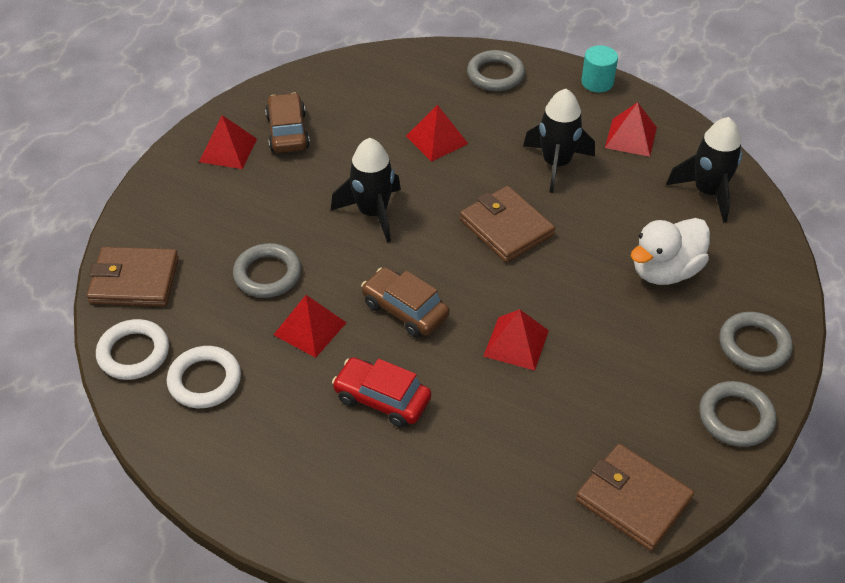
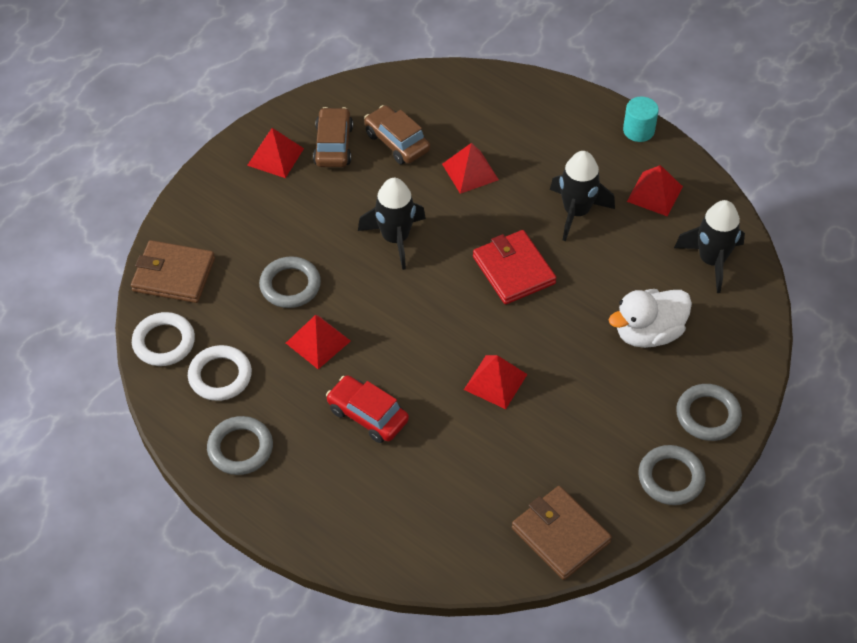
camera: 10 degrees right, 5 degrees up
brown car [361,267,449,338] -> brown car moved to [364,105,430,164]
brown wallet [460,186,555,263] -> red wallet [473,230,556,304]
grey ring [467,50,525,91] -> grey ring moved to [207,416,273,475]

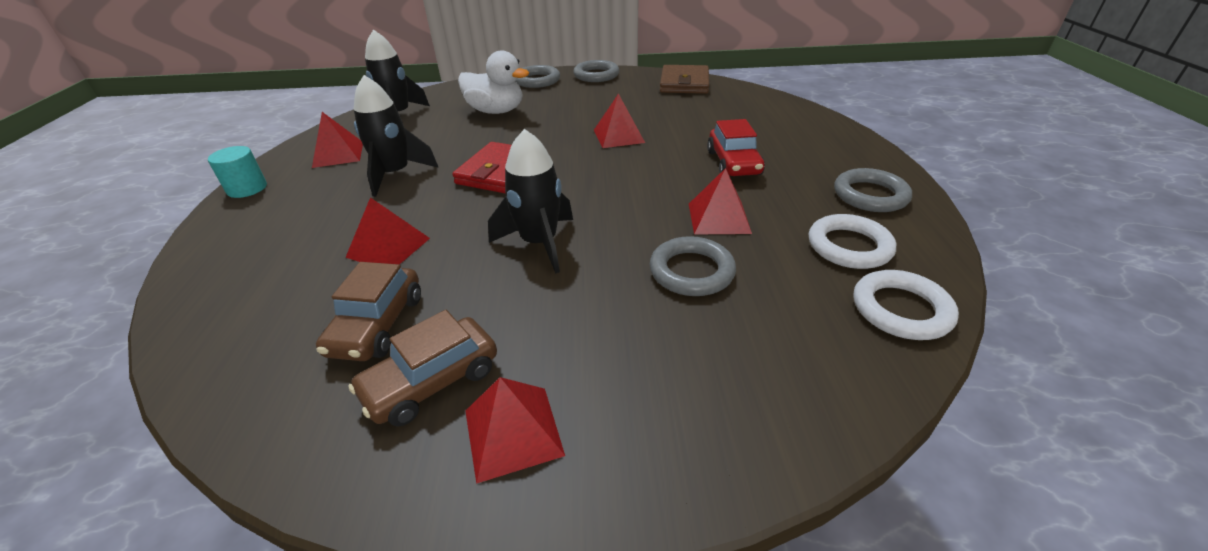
camera: 130 degrees left, 15 degrees down
brown wallet [131,240,215,303] -> none

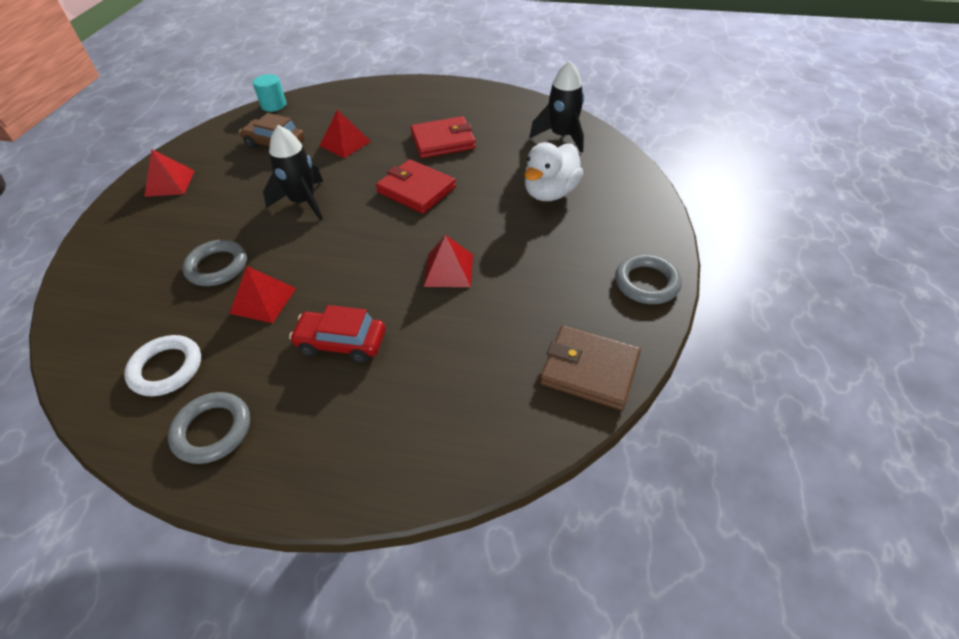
camera: 105 degrees right, 10 degrees up
turquoise cylinder [208,146,267,198] -> turquoise cylinder moved to [253,74,286,112]
red pyramid [312,112,363,168] -> none
brown car [348,310,497,427] -> none
black rocket [354,75,439,197] -> red wallet [410,116,476,158]
grey ring [515,65,560,88] -> none
white ring [853,270,959,340] -> none

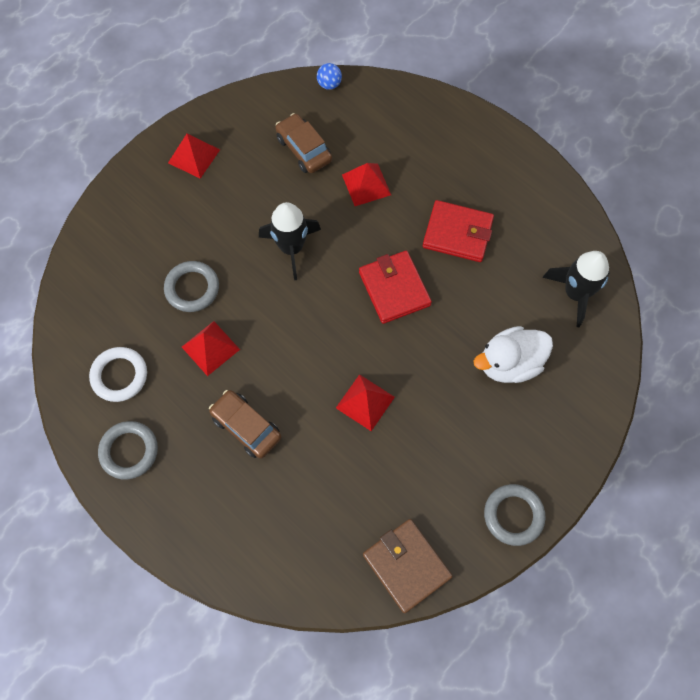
camera: 30 degrees right, 20 degrees up
turquoise cylinder [253,74,286,112] -> blue ball [317,63,342,90]
red car [289,305,385,363] -> brown car [209,390,281,459]

